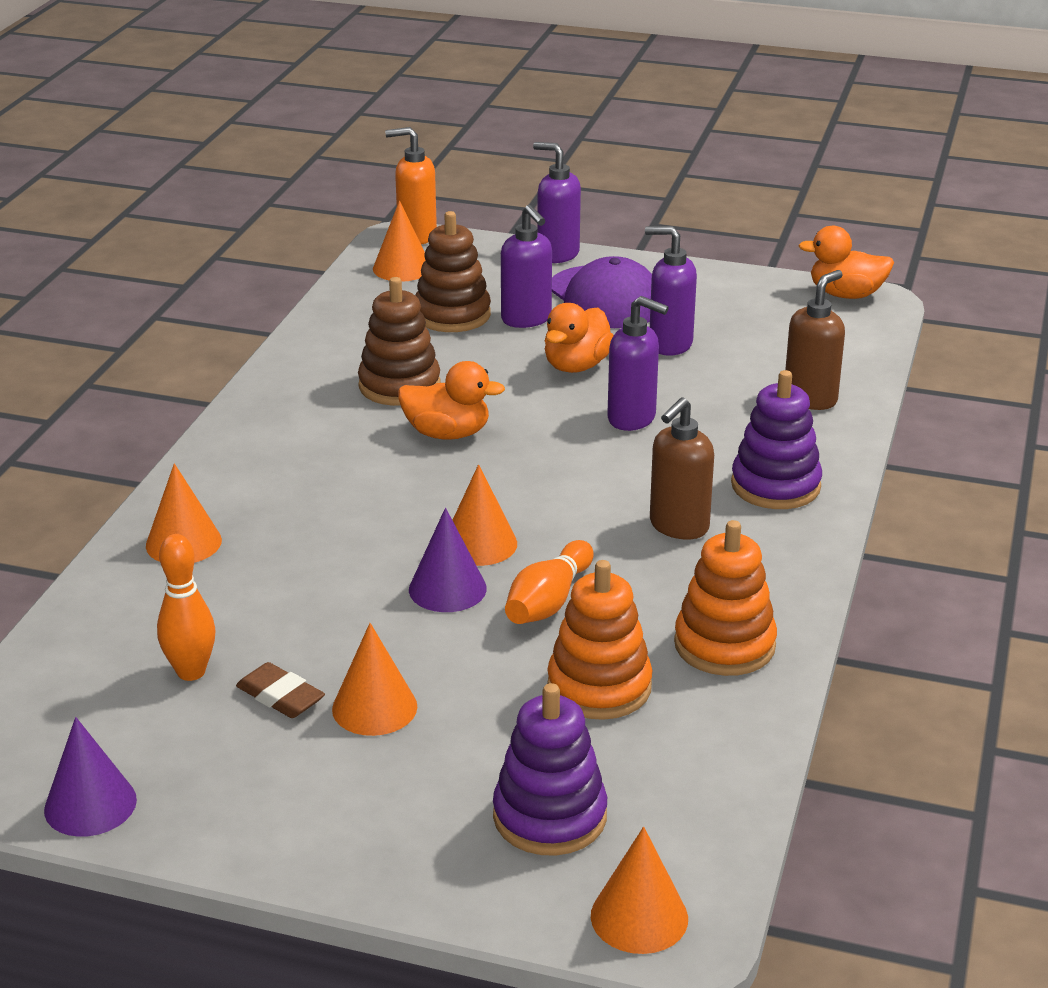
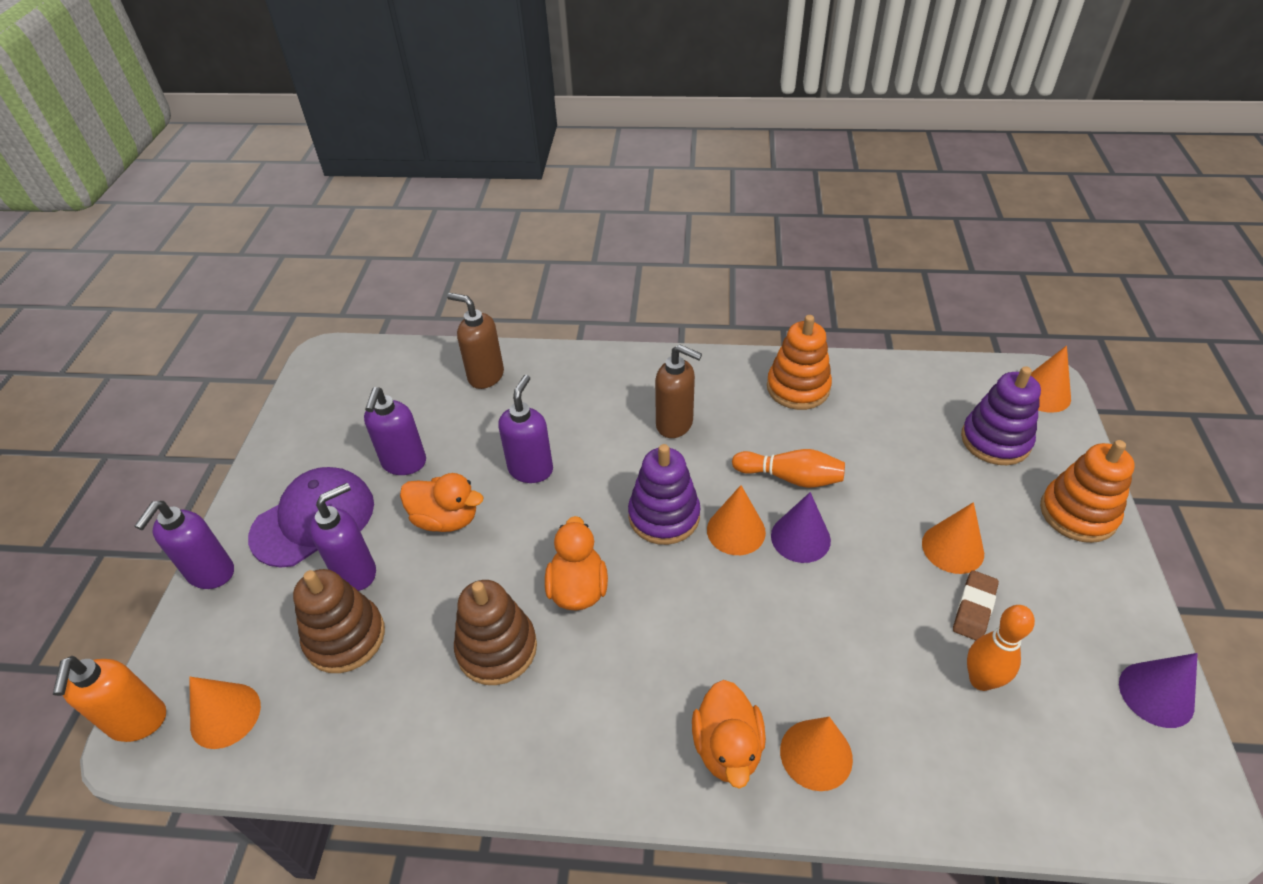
camera: 100 degrees left, 15 degrees up
orange stacking toy [547,560,653,720] -> orange stacking toy moved to [1040,440,1135,543]
purple stacking toy [731,370,822,509] -> purple stacking toy moved to [628,444,701,545]
orange duck [798,226,894,299] -> orange duck moved to [692,680,766,789]

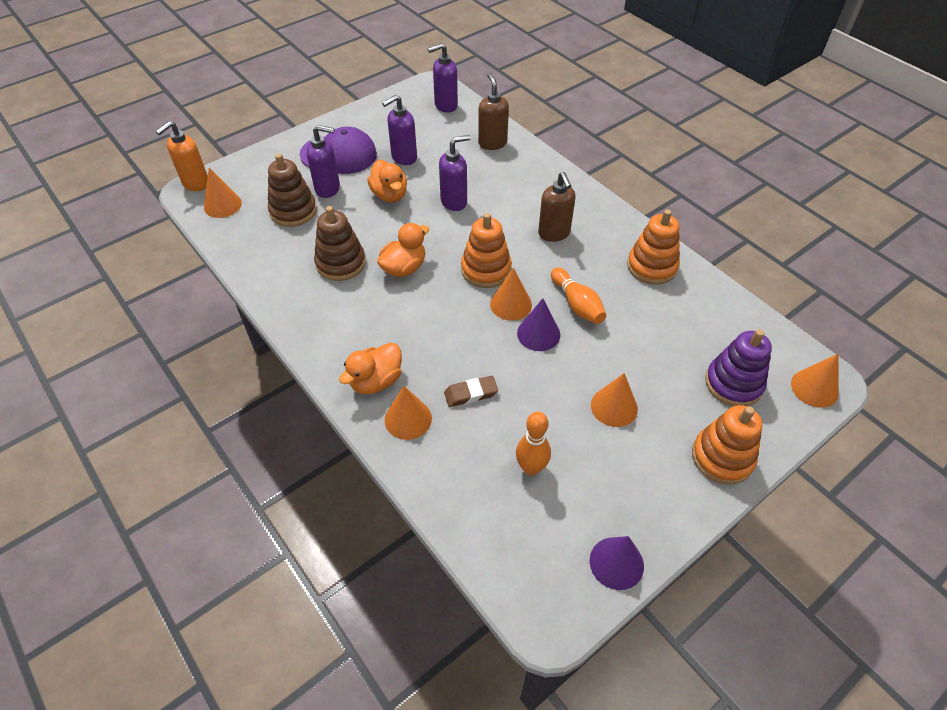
camera: 45 degrees right, 5 degrees up
purple soap dispenser [134,501,234,589] -> purple soap dispenser moved to [428,43,458,113]
purple stacking toy [628,444,701,545] -> orange stacking toy [461,213,512,288]
brown eraser [953,570,999,640] -> brown eraser moved to [444,376,498,407]

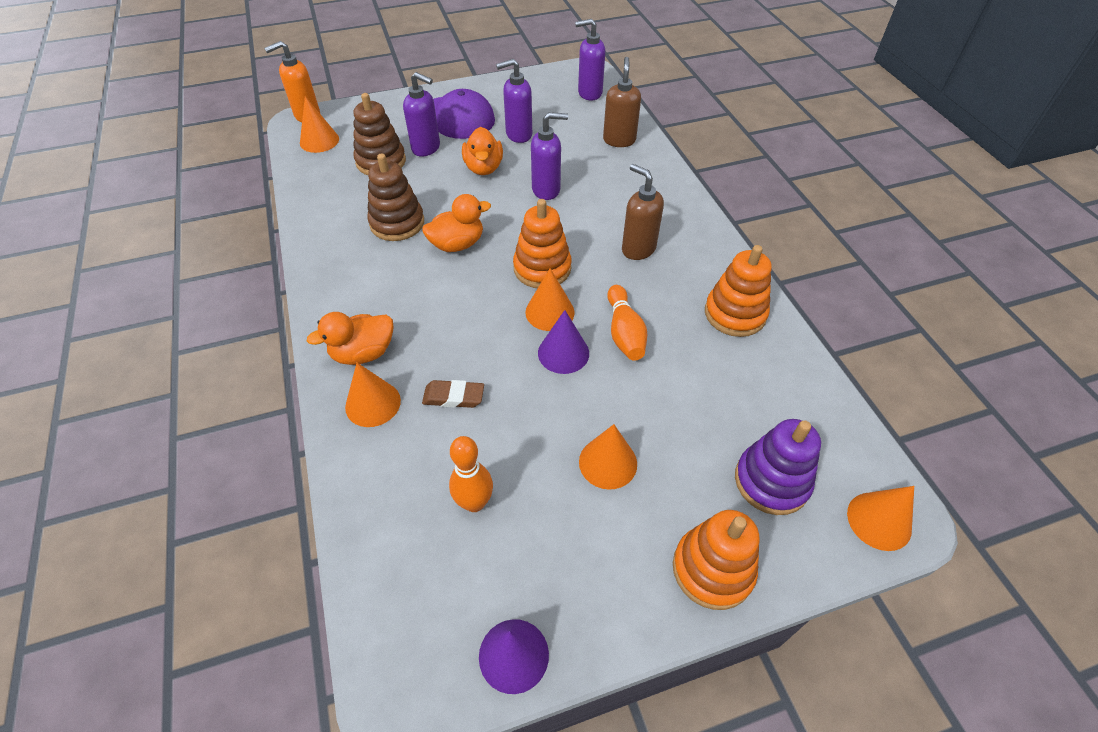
camera: 20 degrees right, 0 degrees up
brown soap dispenser [538,172,575,242] -> brown soap dispenser turned 135 degrees clockwise [622,164,664,260]

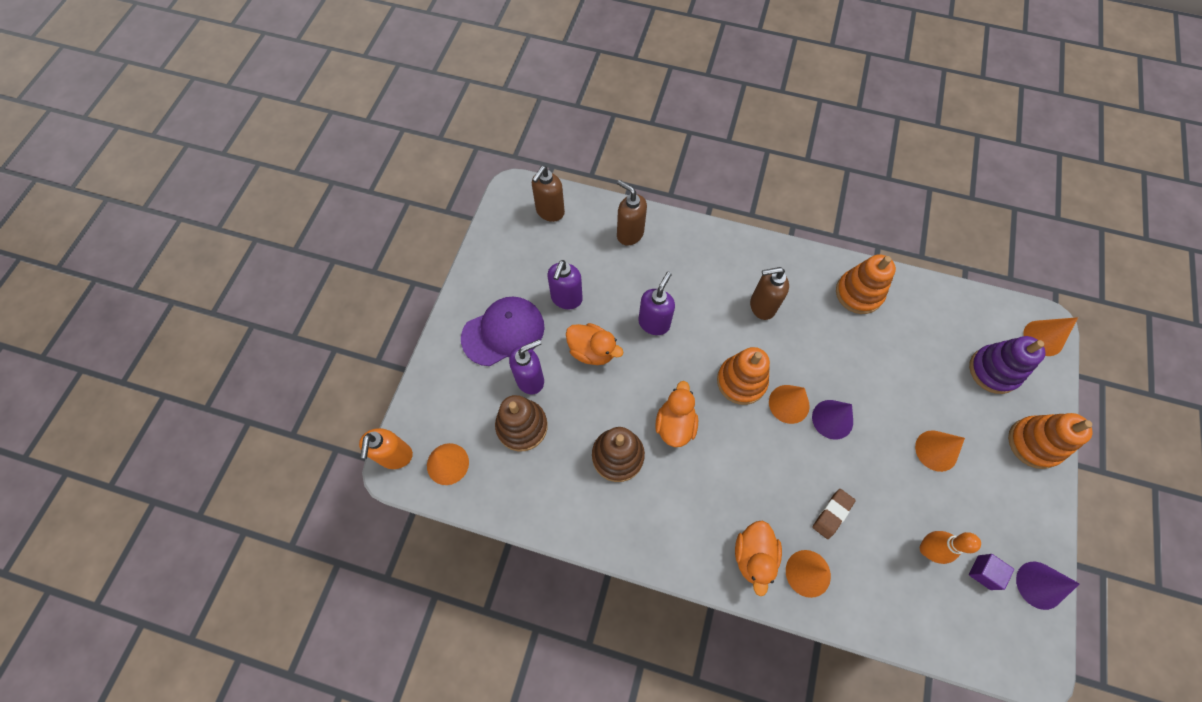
camera: 55 degrees left, 15 degrees up
purple soap dispenser [575,19,605,101] -> brown soap dispenser [532,166,565,222]
orange bowling pin [607,285,647,361] -> none
none -> purple cube [969,554,1014,590]

